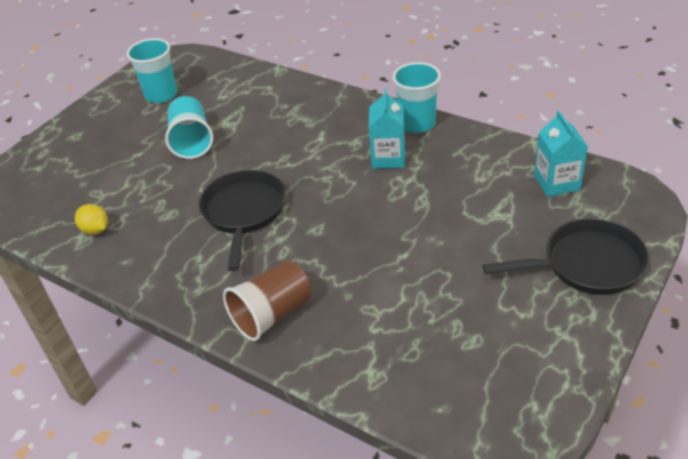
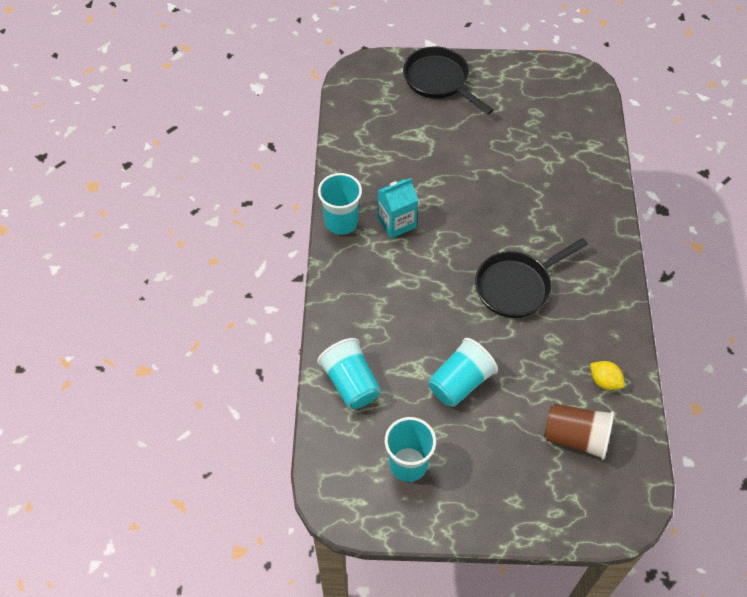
camera: 125 degrees left, 15 degrees up
yellow lemon [75,204,108,235] -> yellow lemon turned 60 degrees counterclockwise [590,361,625,390]
brown cup [223,261,311,341] -> brown cup moved to [544,403,614,460]
turquoise carton [534,111,588,197] -> none
none -> turquoise cup [317,338,381,409]

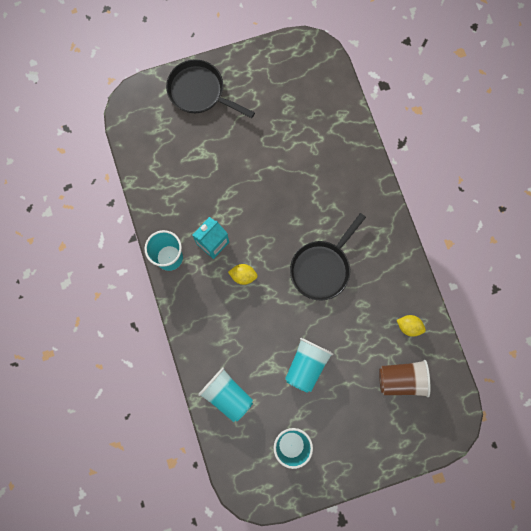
camera: 20 degrees left, 20 degrees up
none -> yellow lemon [228,264,258,285]

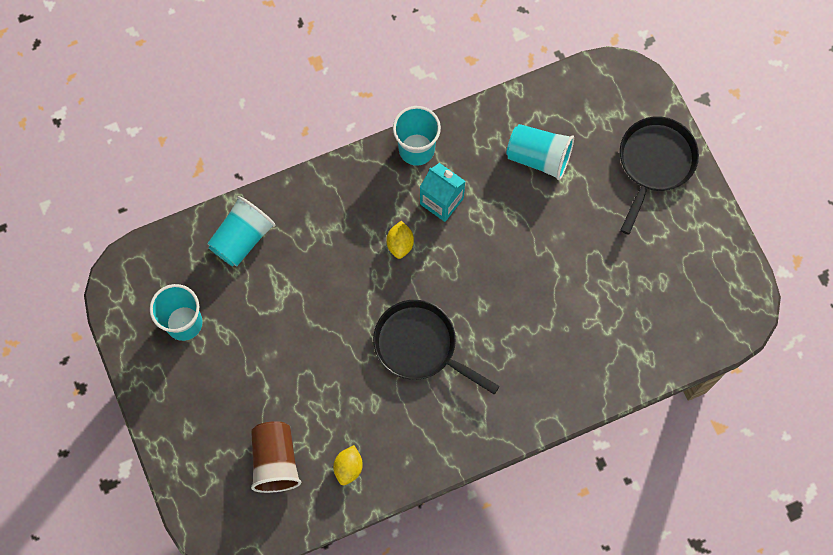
camera: 85 degrees right, 5 degrees down
turquoise cup [285,338,333,393] -> turquoise cup moved to [506,124,574,180]

